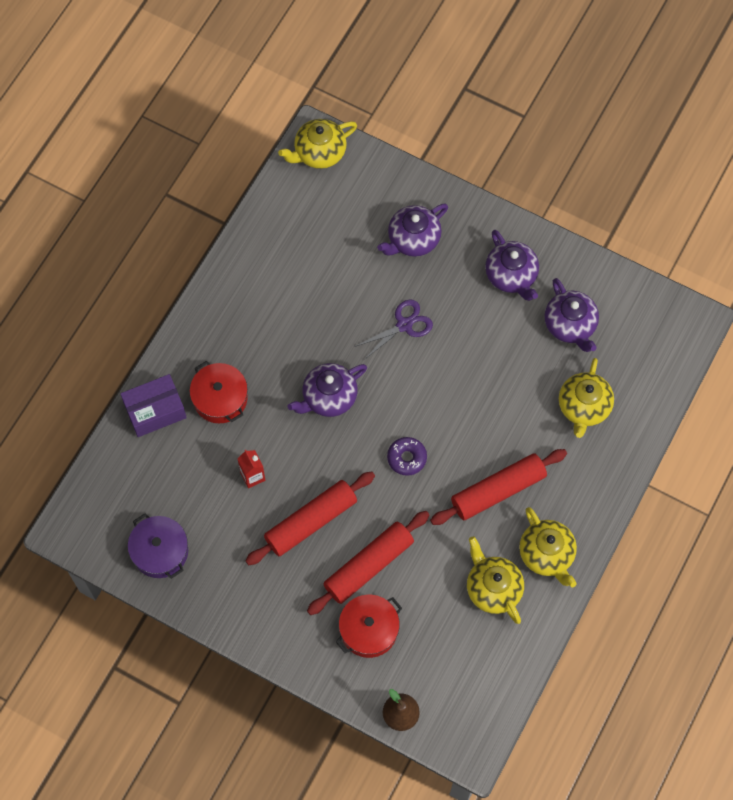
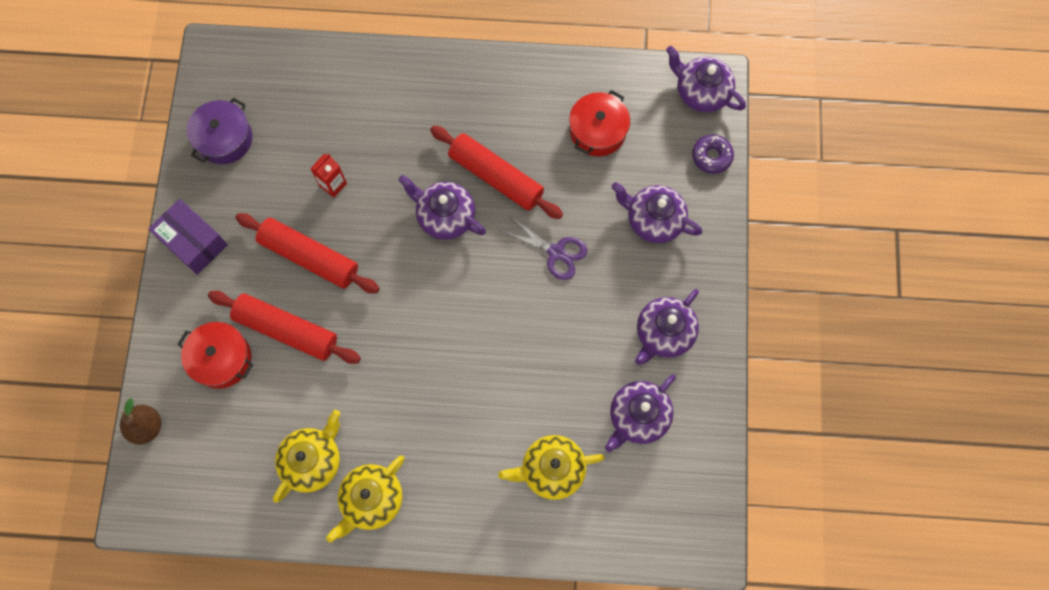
camera: 65 degrees right, 5 degrees up
purple box [120,374,187,437] -> purple box moved to [148,199,228,275]
red pot [190,361,248,423] -> red pot moved to [569,90,630,156]
yellow teapot [278,119,357,169] -> purple teapot [666,46,746,113]
purple donut [387,437,427,476] -> purple donut moved to [692,134,734,174]
red rolling pin [430,449,567,525] -> red rolling pin moved to [430,126,563,219]

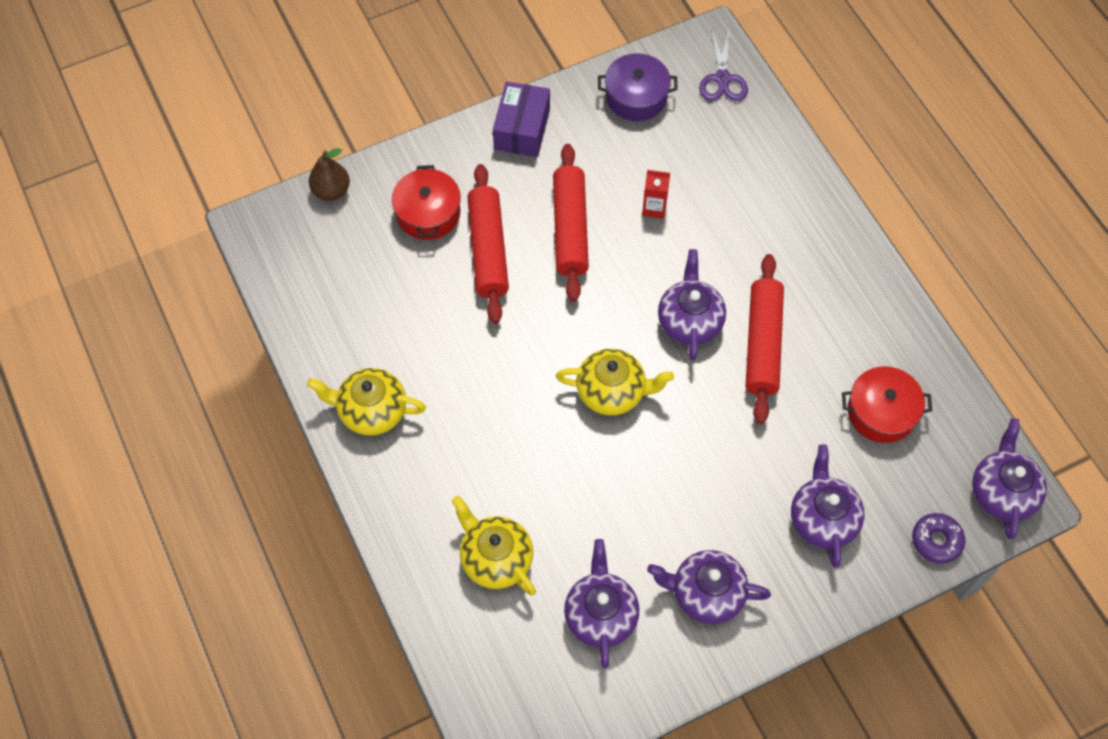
camera: 60 degrees right, 10 degrees down
yellow teapot [273,410,340,503] -> yellow teapot moved to [556,349,674,416]
purple scissors [501,217,587,280] -> purple scissors moved to [699,28,748,101]
purple teapot [605,375,676,452] -> purple teapot turned 75 degrees clockwise [564,539,639,668]

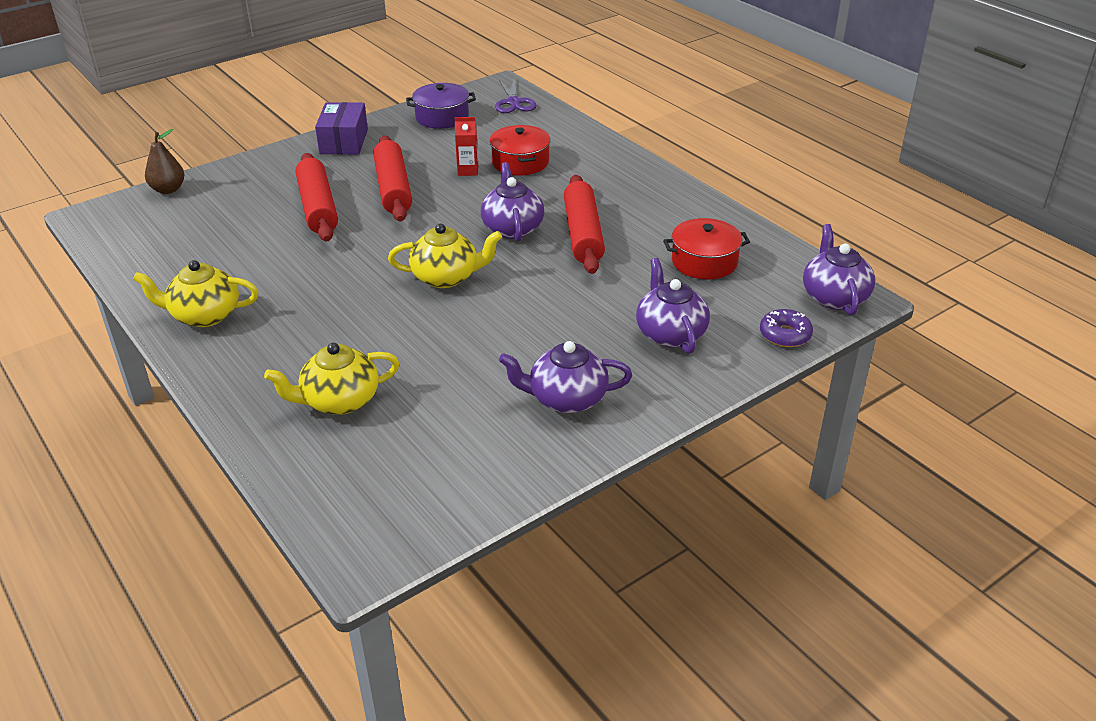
camera: 10 degrees left, 25 degrees down
red pot [392,165,461,240] -> red pot moved to [490,125,551,176]
yellow teapot [452,496,536,596] -> yellow teapot turned 60 degrees counterclockwise [264,343,400,415]
purple teapot [564,539,639,668] -> none

